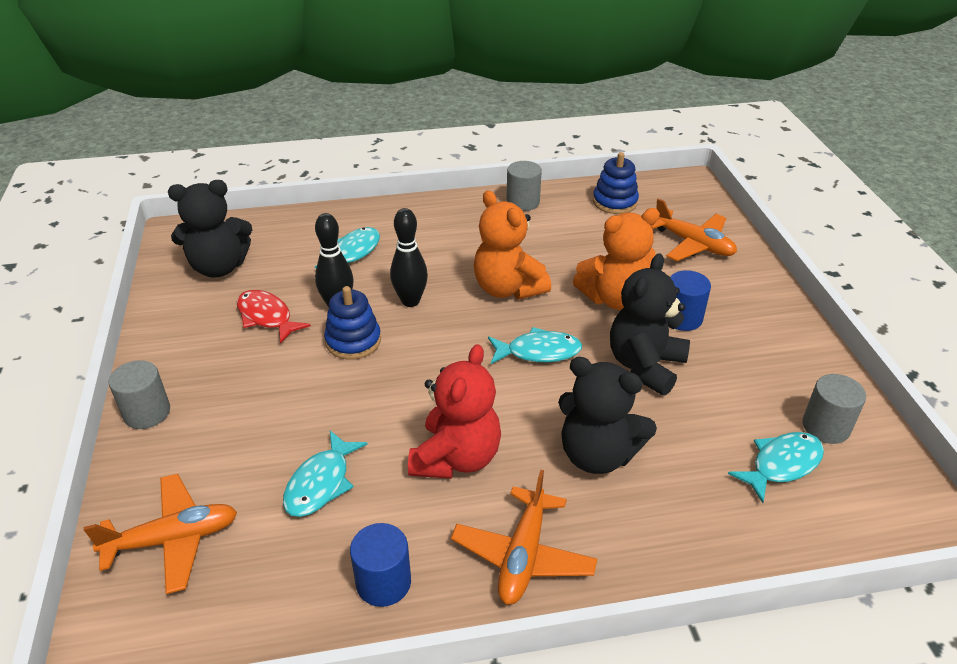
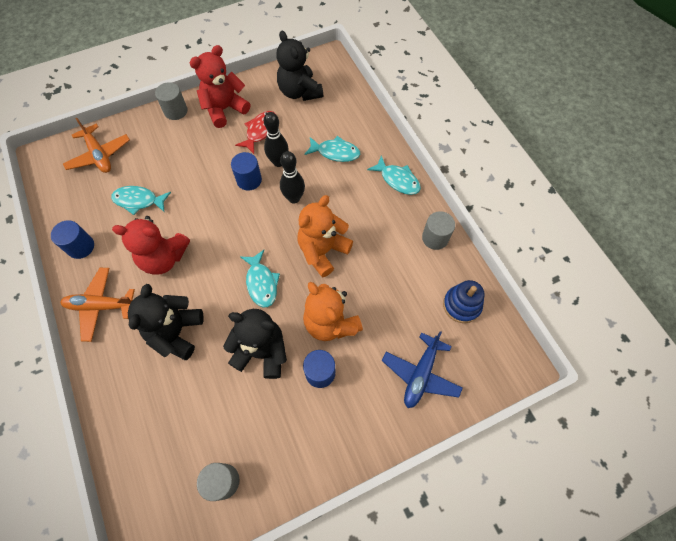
camera: 75 degrees right, 25 degrees up
blue stacking toy [324,286,381,360] -> blue cylinder [231,152,262,191]
orange plane [651,198,737,261] -> blue plane [382,331,463,408]
turquoise fish [728,432,824,503] -> turquoise fish moved to [367,156,421,195]
none -> red teddy bear [190,45,250,128]

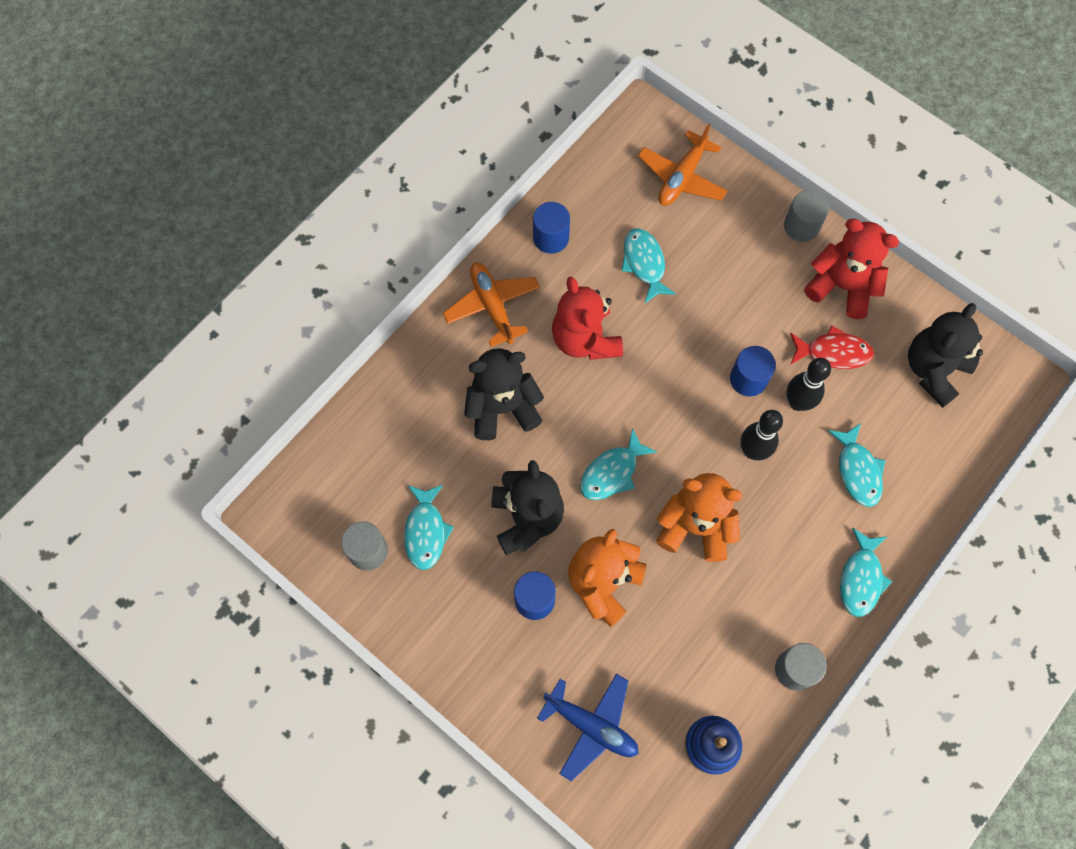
camera: 65 degrees right, 5 degrees up
blue plane [382,331,463,408] -> blue plane turned 150 degrees counterclockwise [537,674,639,781]
none -> turquoise fish [404,485,454,570]

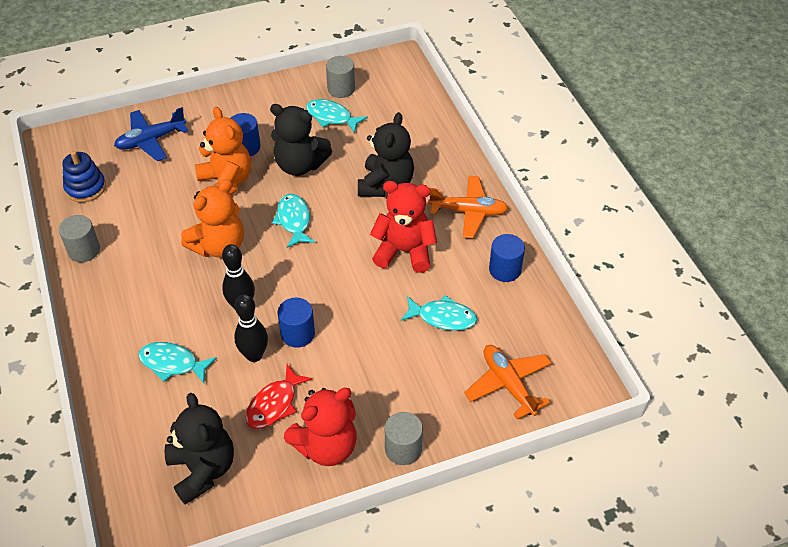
camera: 120 degrees right, 20 degrees down
turquoise fish [840,527,892,617] -> none

